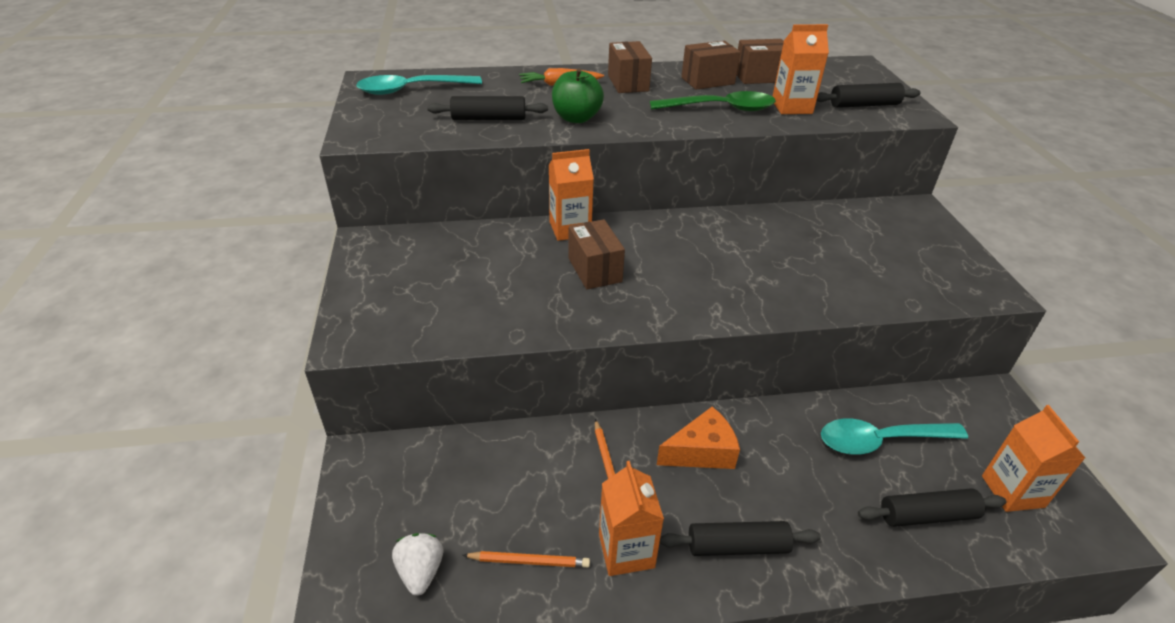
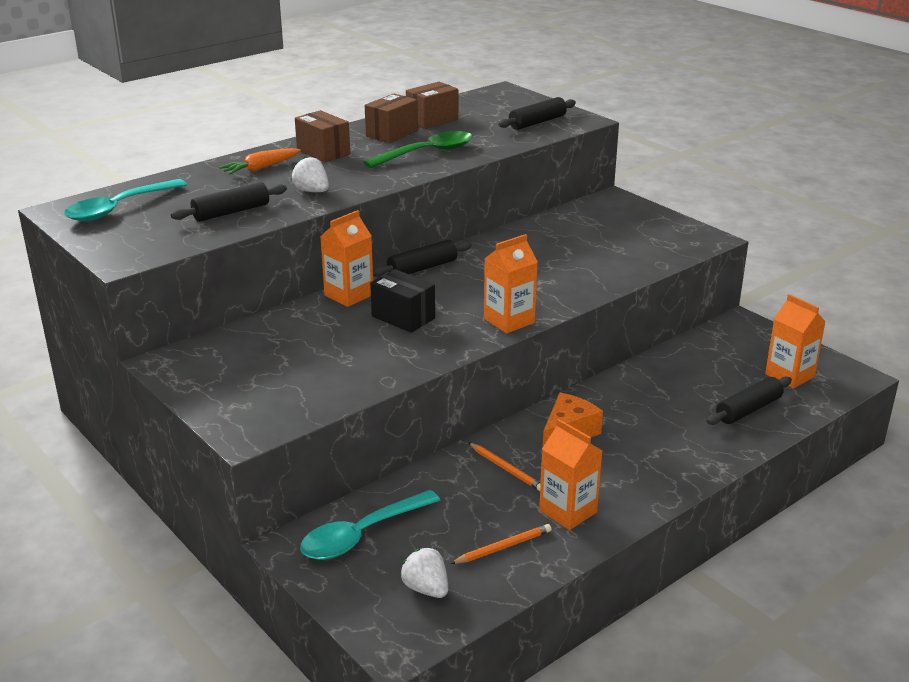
camera: 30 degrees left, 10 degrees down
green apple [552,68,604,123] -> white strawberry [291,157,329,192]
brown box [568,219,625,289] -> black box [370,269,435,333]
black rolling pin [660,521,821,556] -> black rolling pin moved to [373,240,472,277]
orange carton [773,24,829,114] -> orange carton moved to [484,234,538,334]
turquoise spoon [821,419,968,455] -> turquoise spoon moved to [300,490,440,560]

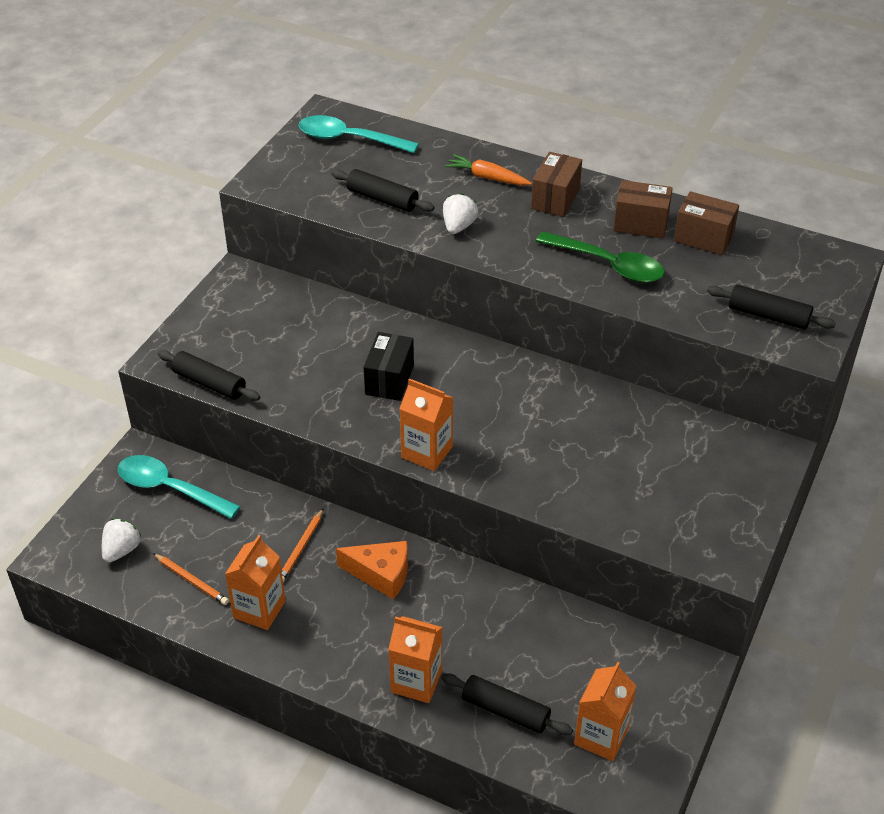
camera: 65 degrees right, 15 degrees up
orange carton [320,210,373,307] -> orange carton moved to [388,616,442,703]
black rolling pin [373,240,472,277] -> black rolling pin moved to [158,350,260,401]

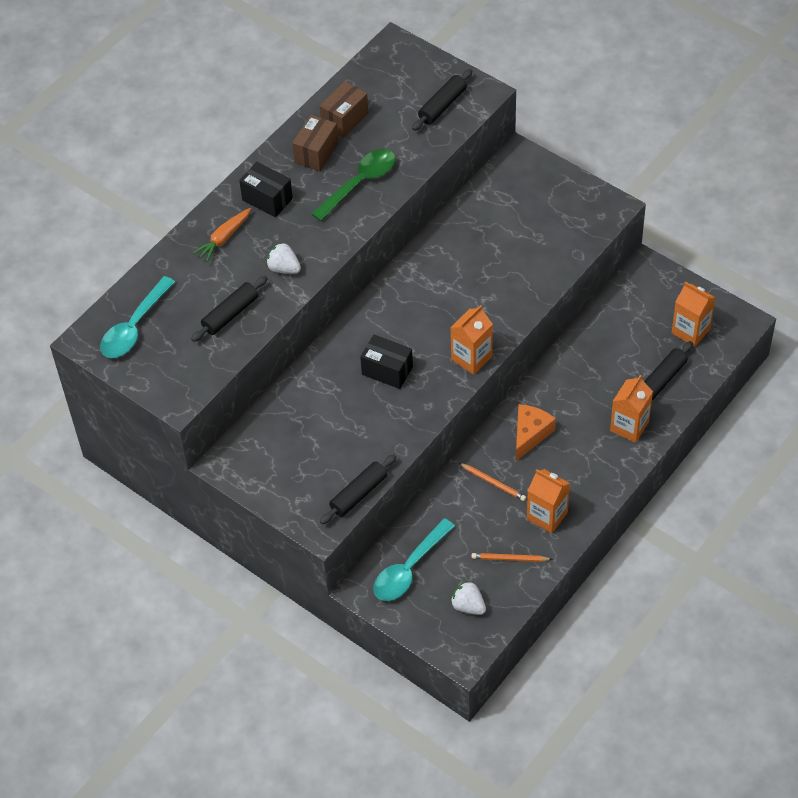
camera: 75 degrees left, 10 degrees up
orange pencil [153,553,229,605] -> orange pencil turned 135 degrees counterclockwise [472,553,553,562]
brown box [531,152,582,217] -> black box [239,162,293,217]

